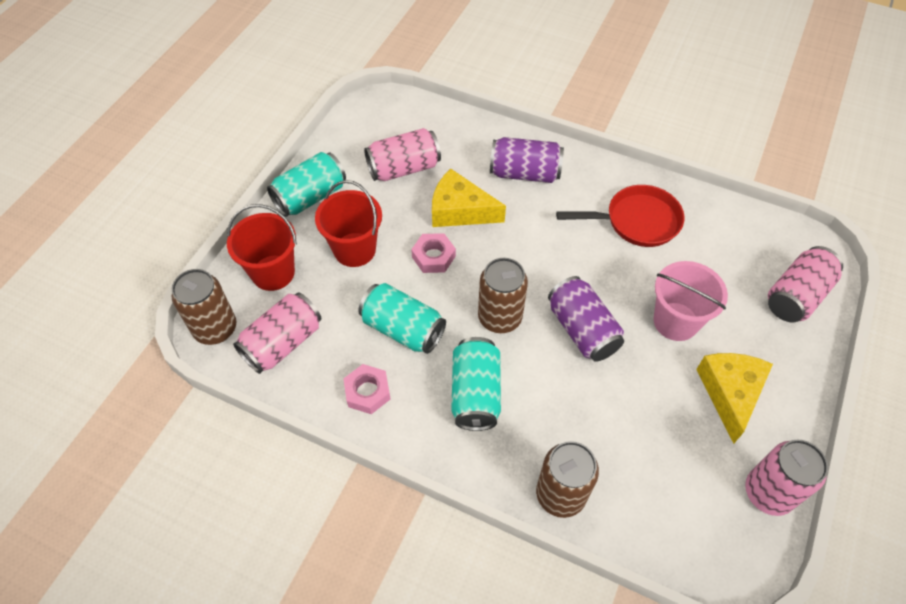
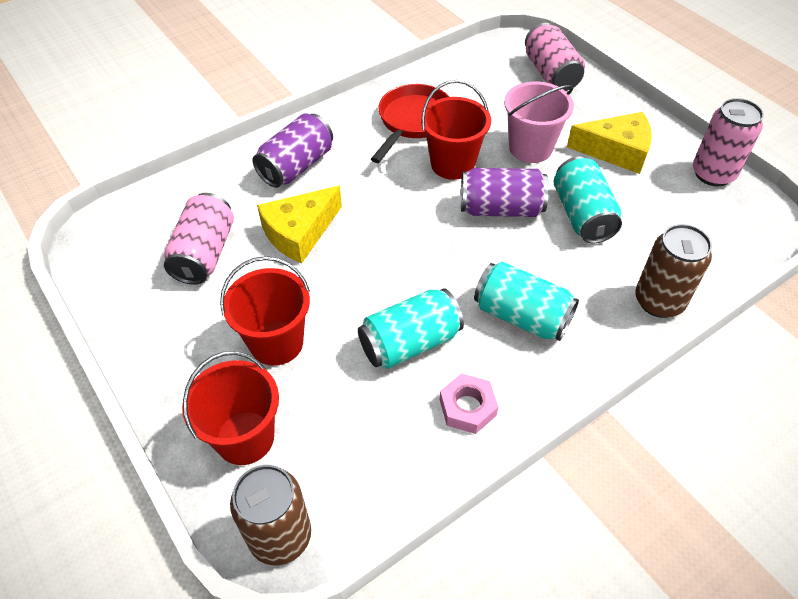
camera: 60 degrees left, 5 degrees down
pink can [233,292,321,374] -> none
turquoise can [267,152,346,217] -> turquoise can moved to [554,157,622,243]
pink nut [411,233,456,273] -> none
brown can [478,258,528,333] -> none
yellow cheese [696,353,773,444] -> yellow cheese turned 150 degrees clockwise [567,112,652,174]
none -> red bucket [421,80,491,180]

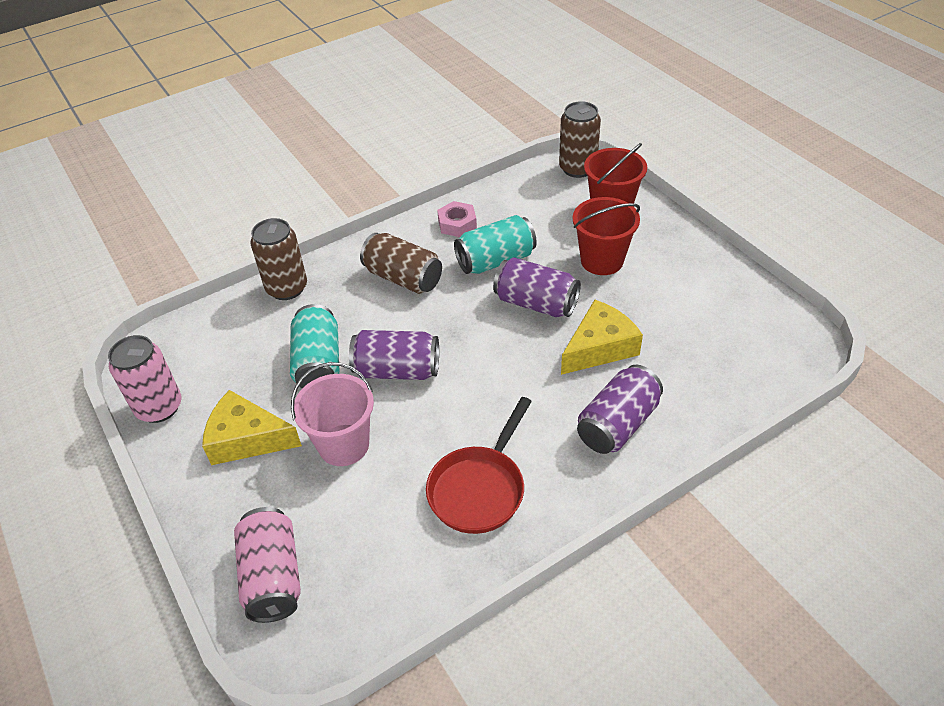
camera: 175 degrees left, 5 degrees down
pink can [164,193,234,285] -> none
red bucket [421,80,491,180] -> none
turquoise can [474,262,579,341] -> brown can [360,233,442,294]
none -> purple can [493,257,581,317]

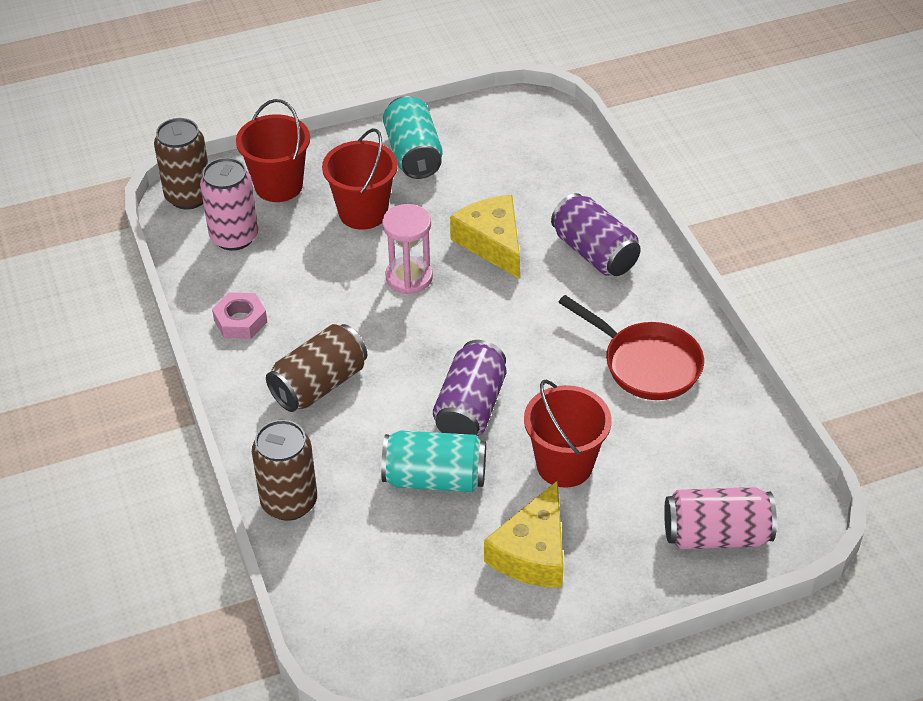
camera: 80 degrees left, 0 degrees up
pink can [108,335,181,423] -> pink can moved to [200,158,258,251]
pink bucket [291,362,374,466] -> red bucket [524,379,612,488]
turquoise can [454,215,537,274] -> turquoise can moved to [383,96,443,179]
purple can [493,257,581,317] -> pink hourglass [382,204,433,294]

